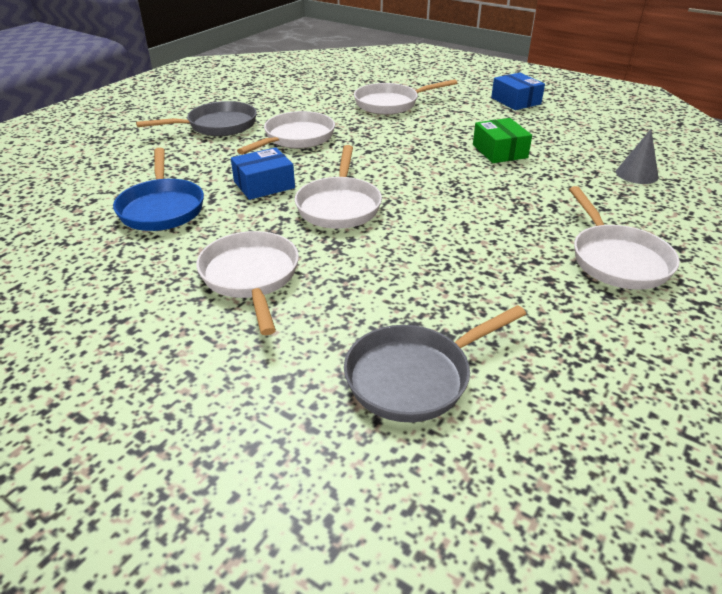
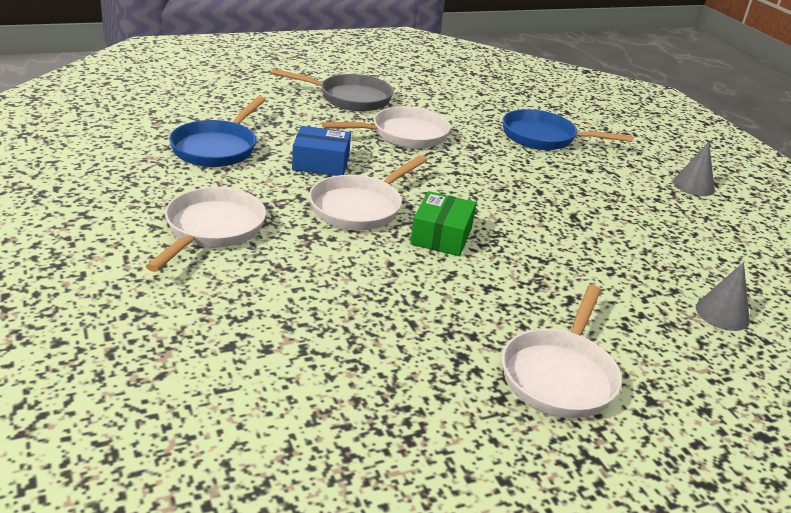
camera: 30 degrees right, 5 degrees down
grey pan [344,305,526,422] -> none
white pan [354,79,457,115] -> blue pan [502,109,633,150]
green box [473,118,532,163] -> green box moved to [410,191,476,256]
blue box [491,73,545,110] -> grey cone [673,142,715,196]

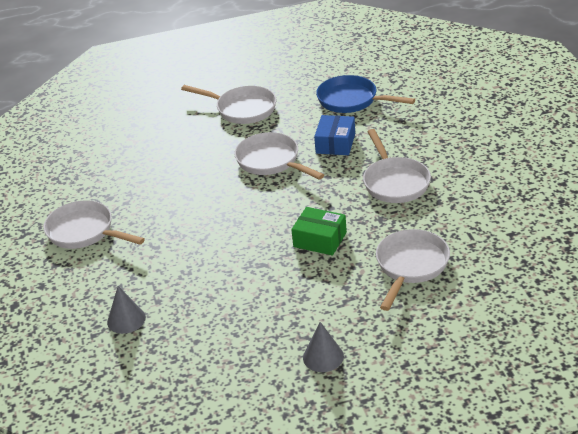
camera: 105 degrees right, 5 degrees up
grey pan [271,69,393,111] -> none
green box [410,191,476,256] -> green box moved to [291,207,347,256]
blue pan [502,109,633,150] -> white pan [376,229,450,311]

